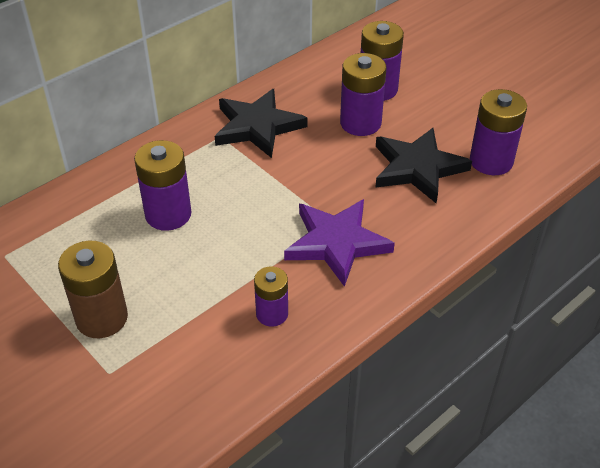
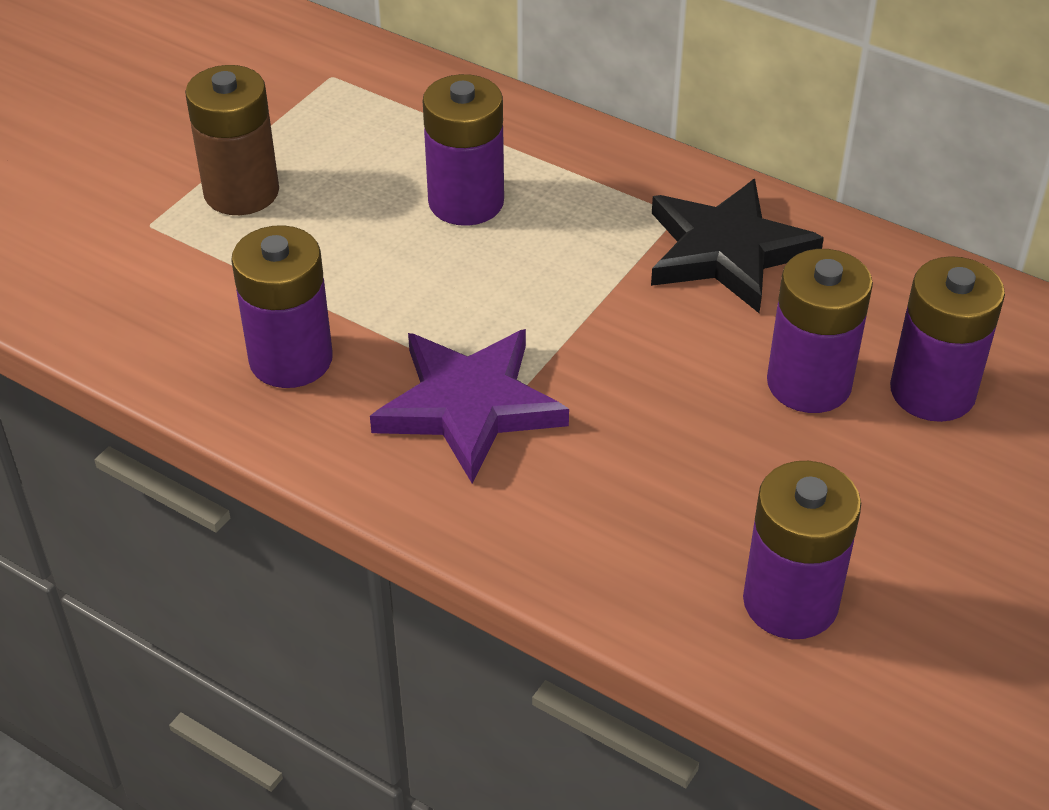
camera: 75 degrees right, 0 degrees up
purple battery [254,266,288,327] -> purple battery [231,225,333,388], size x1.60
black star [375,128,472,203] -> none

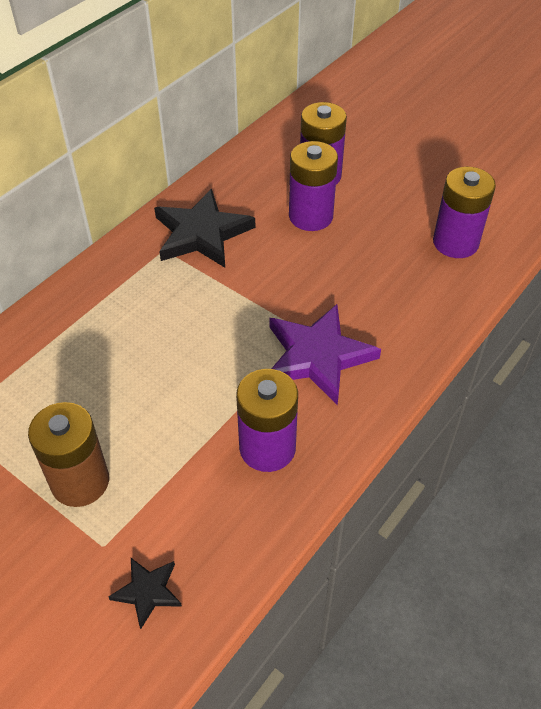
camera: 85 degrees left, 5 degrees up
purple battery [423,74,504,226] -> none
none -> black star [108,558,182,629]

